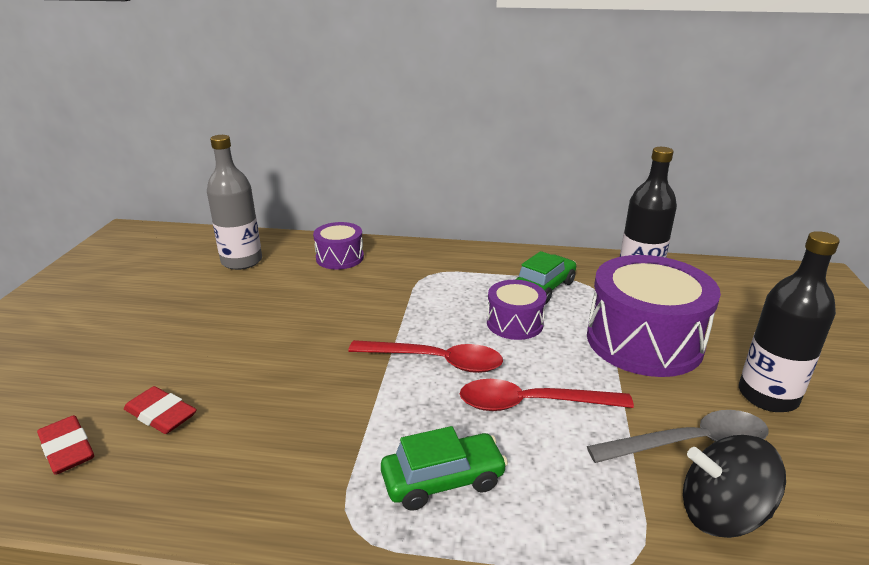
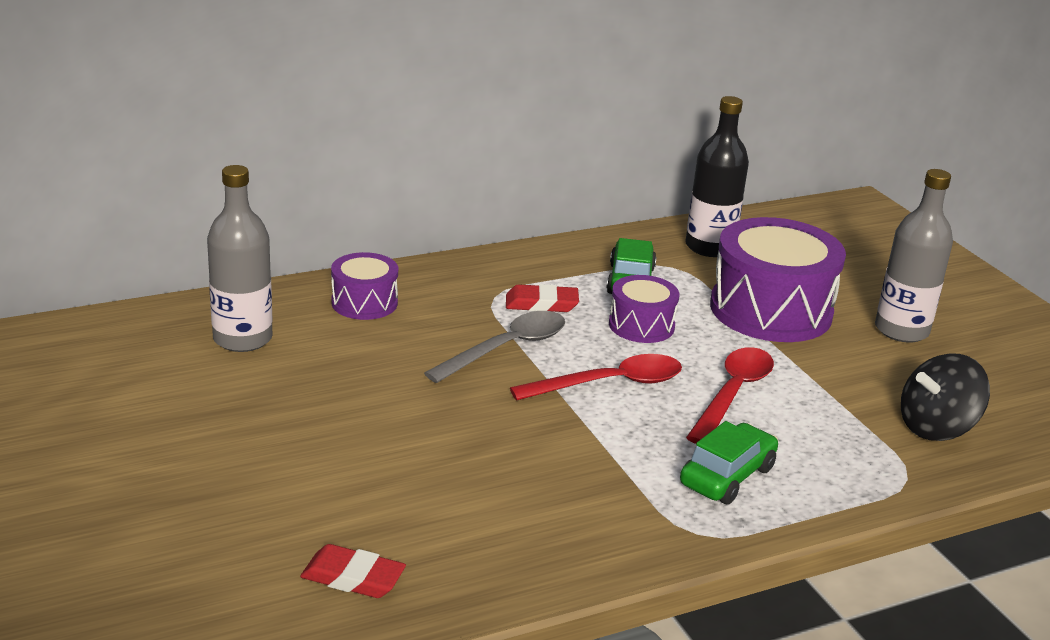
camera: 35 degrees left, 0 degrees up
red eraser [124,386,197,434] -> red eraser moved to [506,284,579,312]
red spoon [460,379,634,411] -> red spoon turned 150 degrees clockwise [686,347,774,444]
grey spoon [587,410,768,463] -> grey spoon moved to [424,311,565,383]
black bottle [739,231,840,412] -> grey bottle [875,169,953,343]

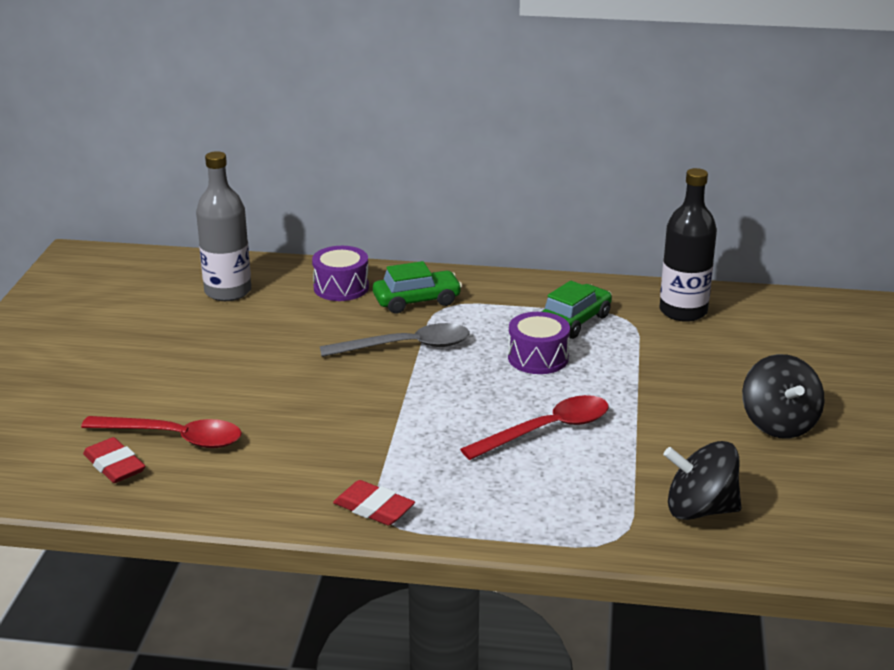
camera: 35 degrees right, 0 degrees up
red eraser [506,284,579,312] -> red eraser moved to [333,480,415,525]
red spoon [510,354,682,401] -> red spoon moved to [81,416,242,448]
green car [680,421,778,505] -> green car moved to [373,261,462,313]
purple drum [710,217,846,342] -> none
grey bottle [875,169,953,343] -> black spinning top [742,354,824,439]

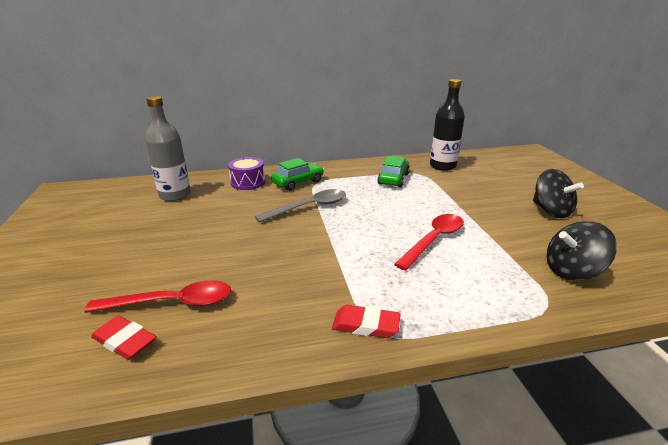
camera: 20 degrees left, 0 degrees up
purple drum [508,312,570,374] -> none

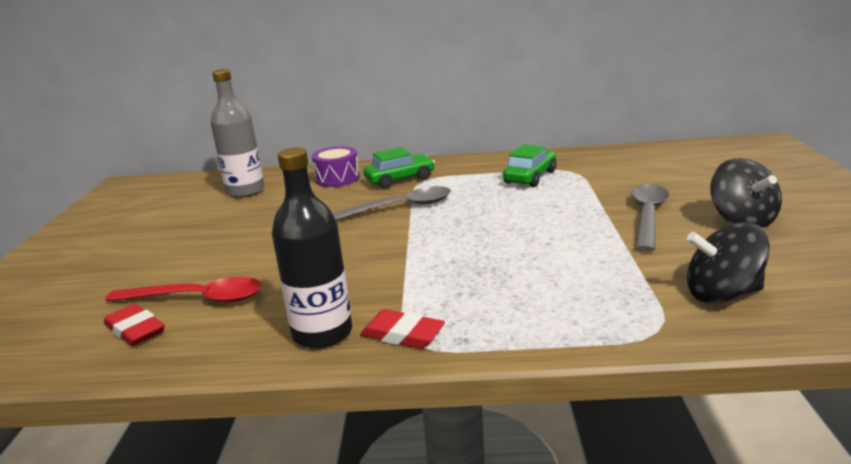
camera: 15 degrees right, 5 degrees down
red spoon [394,214,464,271] -> none
black bottle [430,79,465,171] -> black bottle moved to [272,147,352,349]
none -> grey spoon [631,184,669,252]

